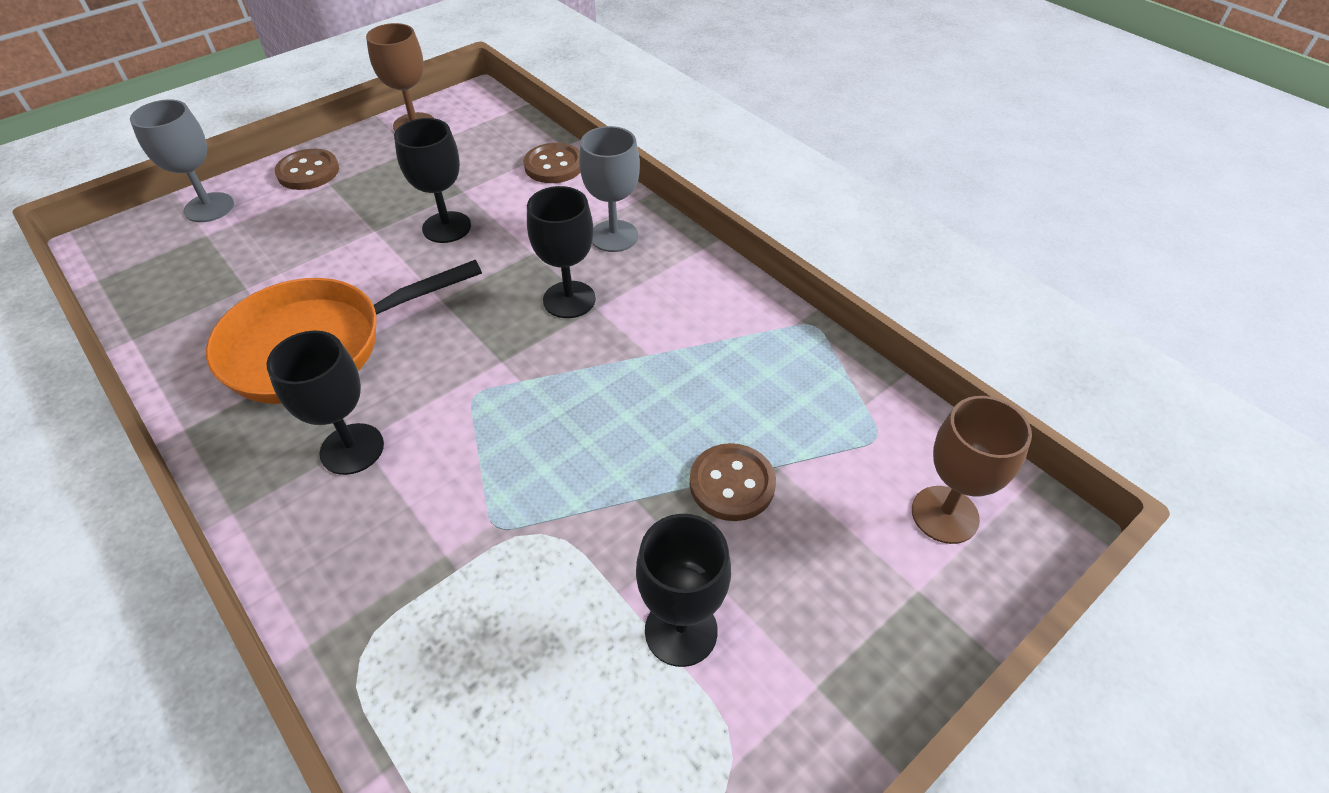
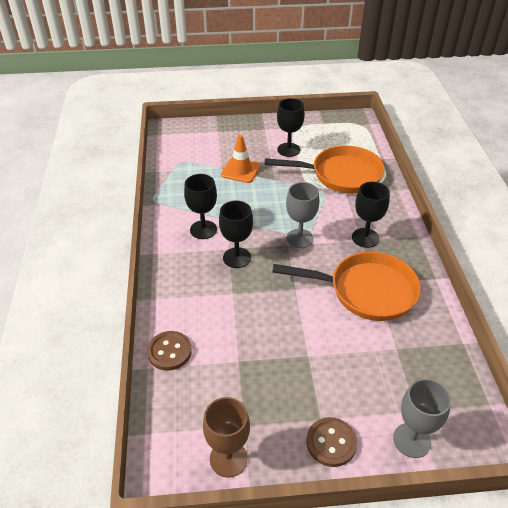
camera: 145 degrees left, 5 degrees down
black goblet [394,118,471,243] -> black goblet moved to [184,174,217,239]
grey goblet [579,126,640,252] -> grey goblet moved to [286,182,319,248]
brown button [690,443,776,521] -> orange traffic cone [221,135,261,183]
brown goblet [912,396,1032,544] -> none
none -> orange pan [265,145,385,193]

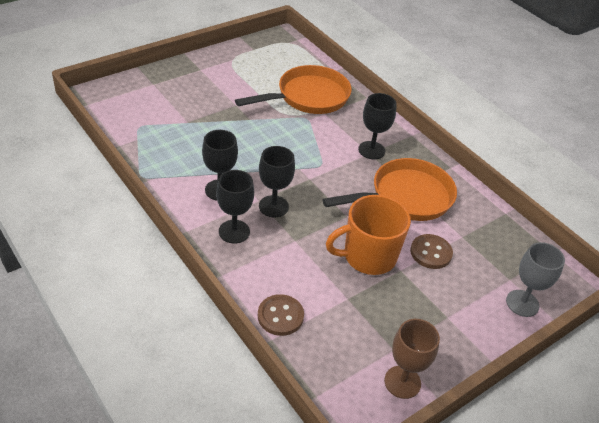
camera: 35 degrees left, 0 degrees up
orange traffic cone [221,135,261,183] -> none
black goblet [277,98,305,157] -> black goblet moved to [216,170,254,243]
grey goblet [286,182,319,248] -> none
brown button [307,417,357,467] -> brown button moved to [410,234,453,269]
none -> orange mug [326,195,411,275]

